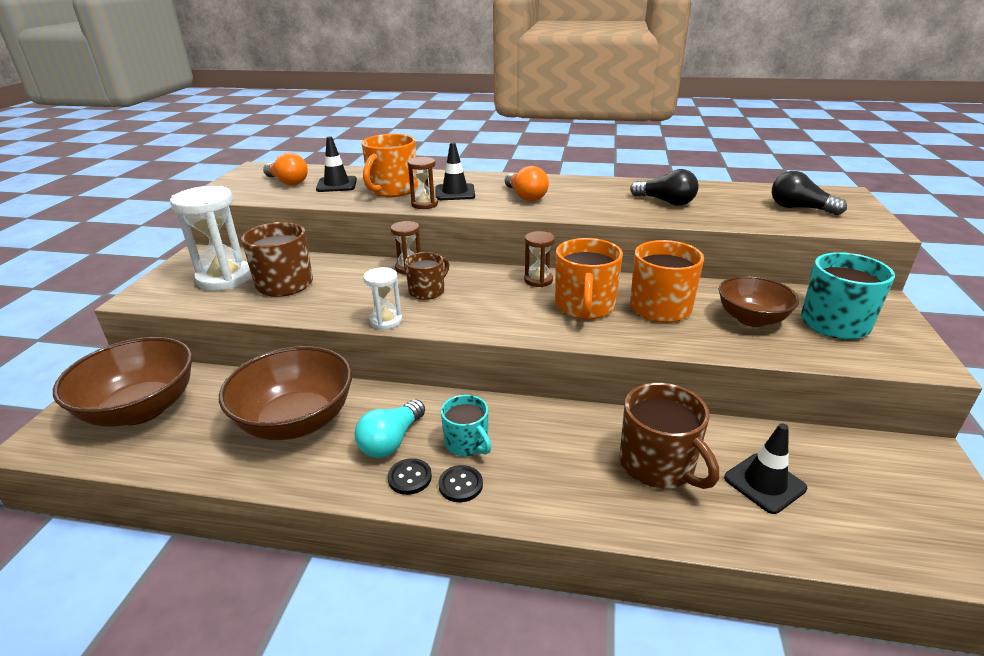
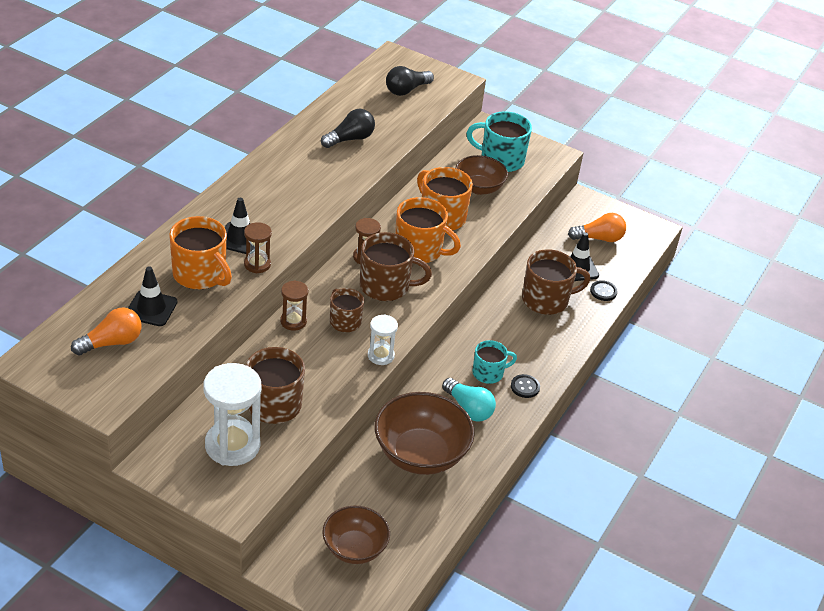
camera: 75 degrees left, 10 degrees up
brown bowl [53,337,193,427] -> brown bowl [322,506,390,564], size x0.63
black button [388,458,432,495] -> black button moved to [590,280,618,301]
orange light bulb [505,166,549,201] -> orange light bulb moved to [568,213,626,242]
none -> brown mug [360,232,432,301]

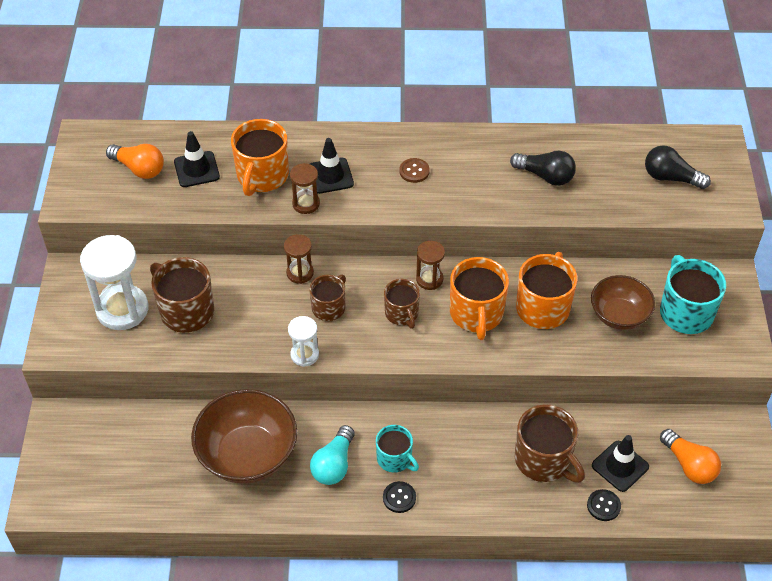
camera: 65 degrees right, 10 degrees up
brown bowl [322,506,390,564] -> none
brown mug [360,232,432,301] -> brown mug [384,279,420,329], size x0.62
none -> brown button [399,158,430,183]

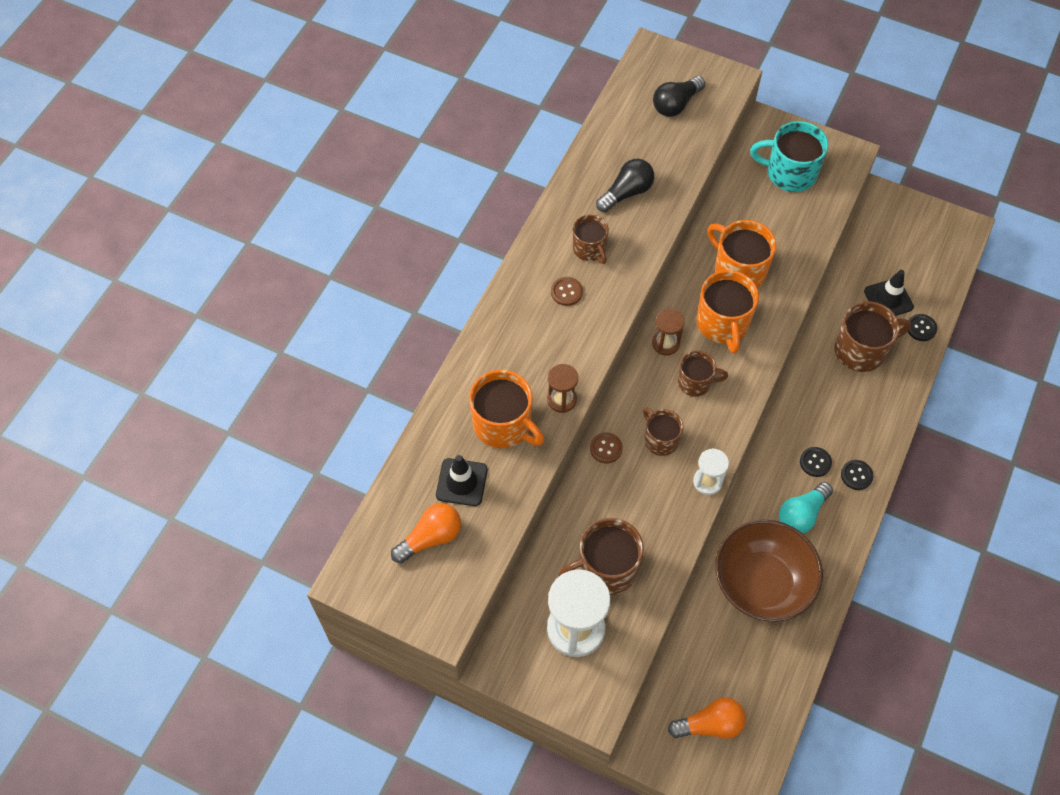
camera: 65 degrees left, 10 degrees up
brown hourglass [284,234,314,284] -> brown button [590,432,623,463]
black traffic cone [310,138,354,194] -> none
turquoise light bulb [310,425,355,485] -> turquoise light bulb turned 90 degrees clockwise [779,482,833,533]
turquoise mug [376,425,419,473] -> black button [800,447,832,477]
orange mug [450,257,509,340] -> orange mug turned 60 degrees clockwise [697,270,759,354]
brown bowl [591,275,655,330] -> none
orange light bulb [660,429,721,484] -> orange light bulb moved to [668,697,746,739]
none -> brown mug [573,215,609,264]

